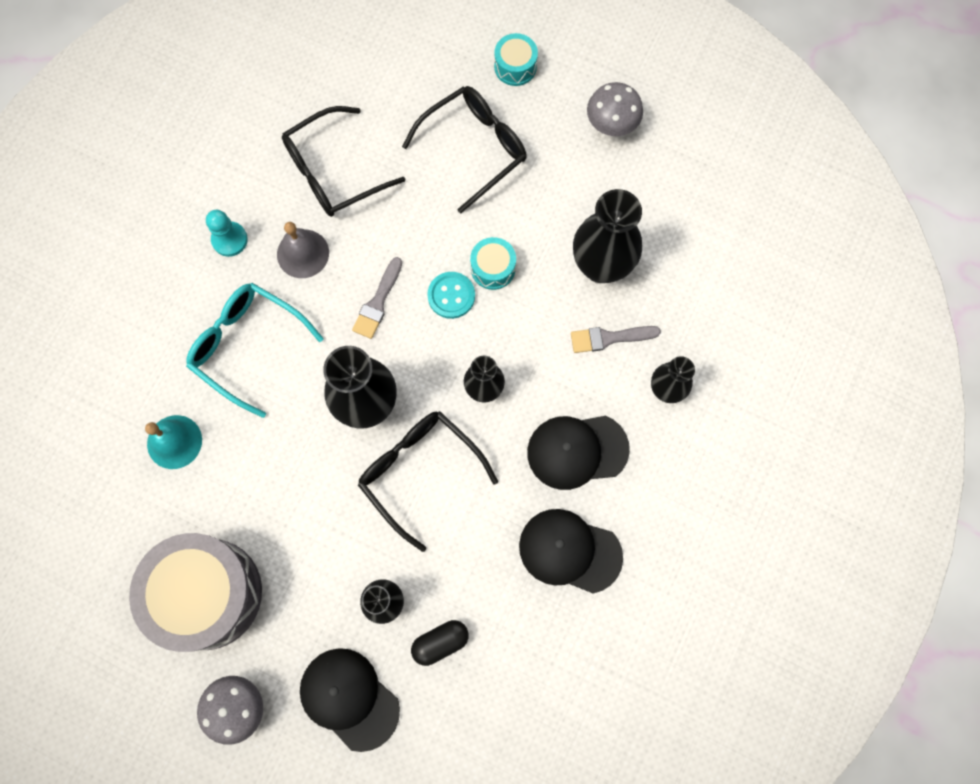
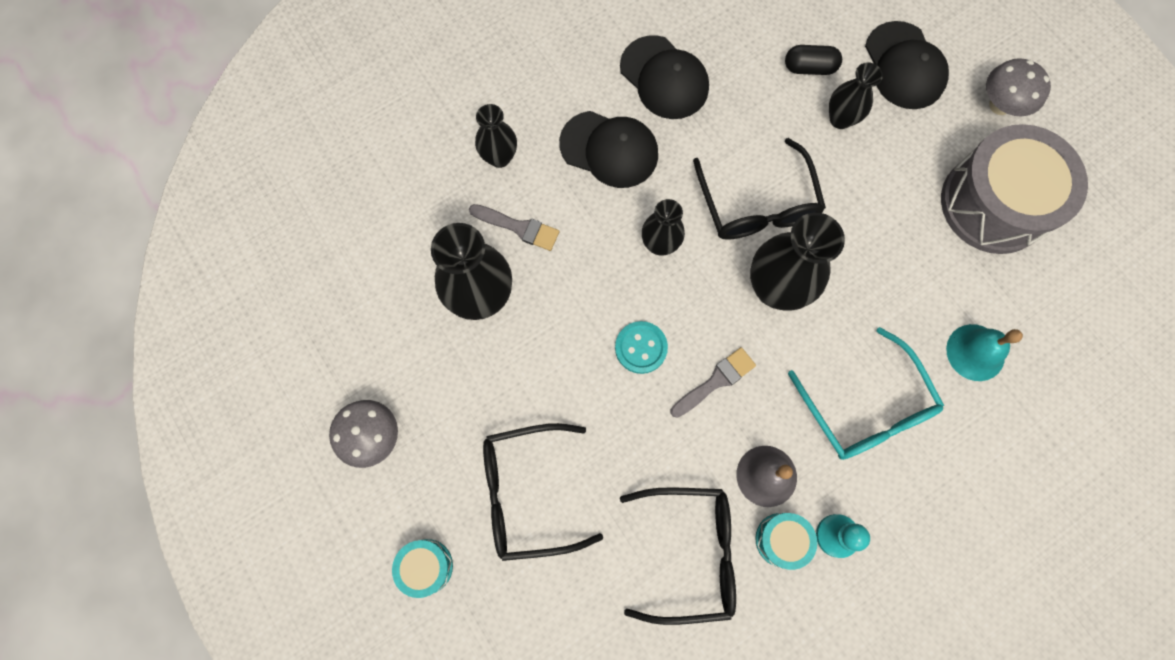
camera: 150 degrees left, 0 degrees up
turquoise drum [470,237,516,290] -> turquoise drum moved to [755,513,817,570]

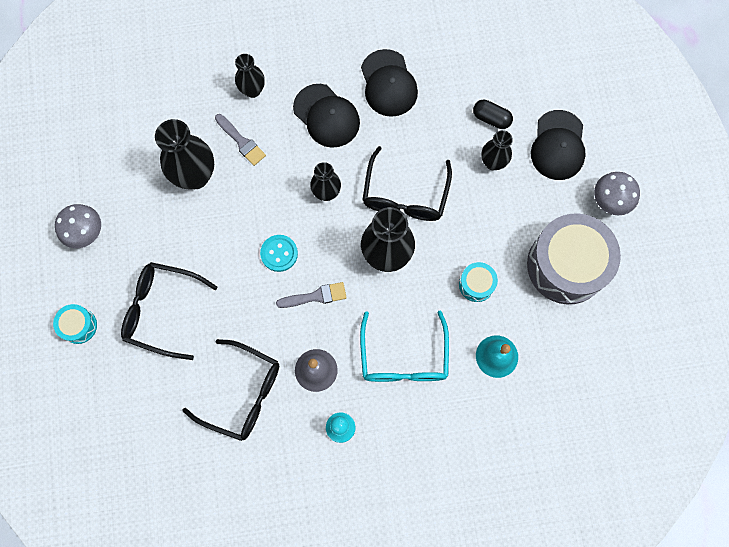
camera: 25 degrees right, 0 degrees up
turquoise drum [755,513,817,570] -> turquoise drum moved to [459,262,498,302]

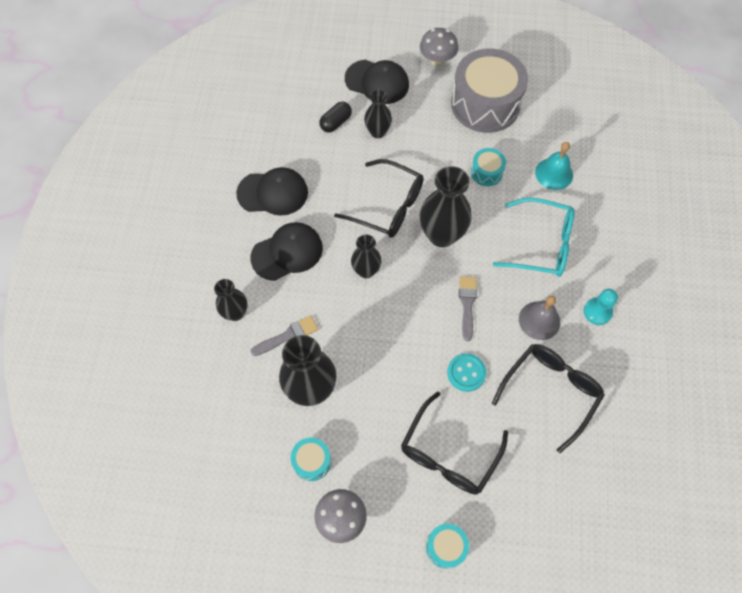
camera: 75 degrees left, 10 degrees down
turquoise button [260,235,298,272] -> turquoise button moved to [447,353,486,392]
none -> turquoise drum [291,437,331,481]

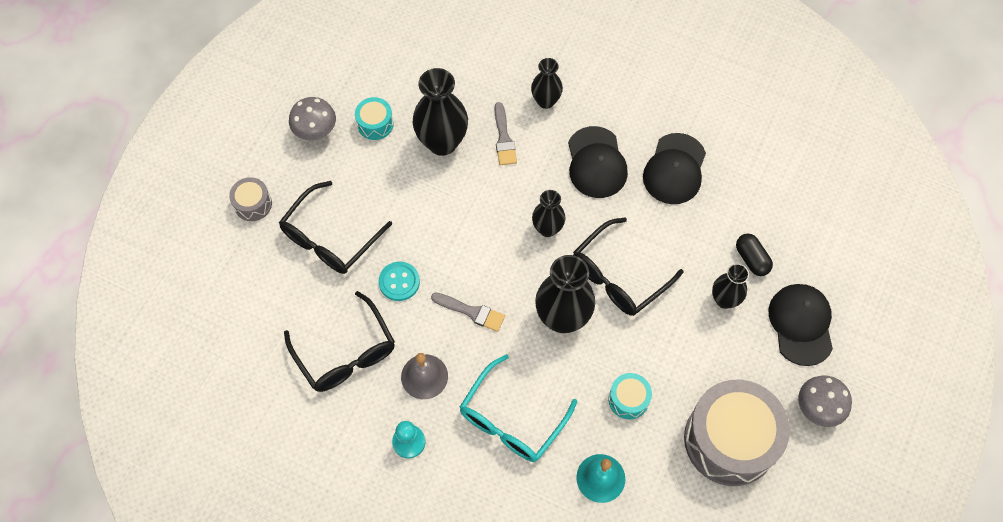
camera: 110 degrees right, 0 degrees up
black cap [345,60,409,104] -> black cap turned 135 degrees clockwise [769,284,833,366]
black glasses [401,392,508,495] -> black glasses turned 105 degrees counterclockwise [279,181,392,274]
turquoise drum [426,524,469,569] -> grey drum [229,177,272,221]

